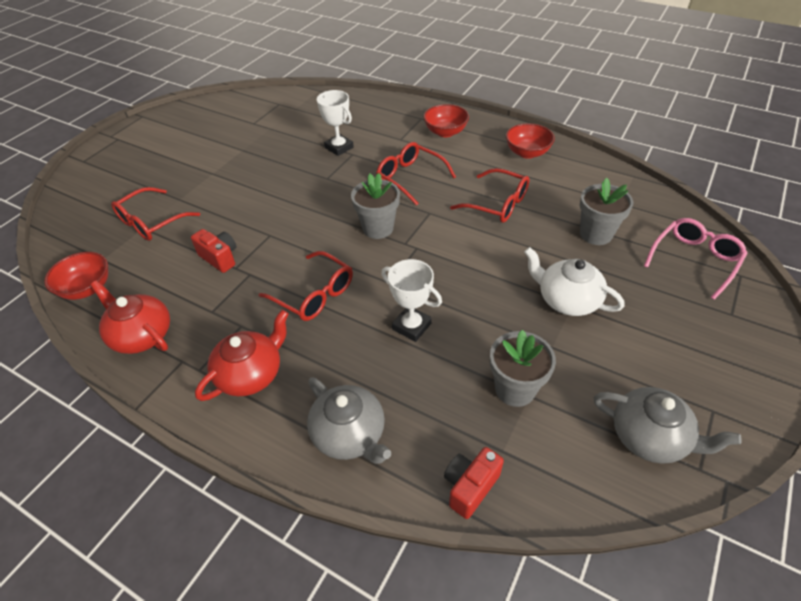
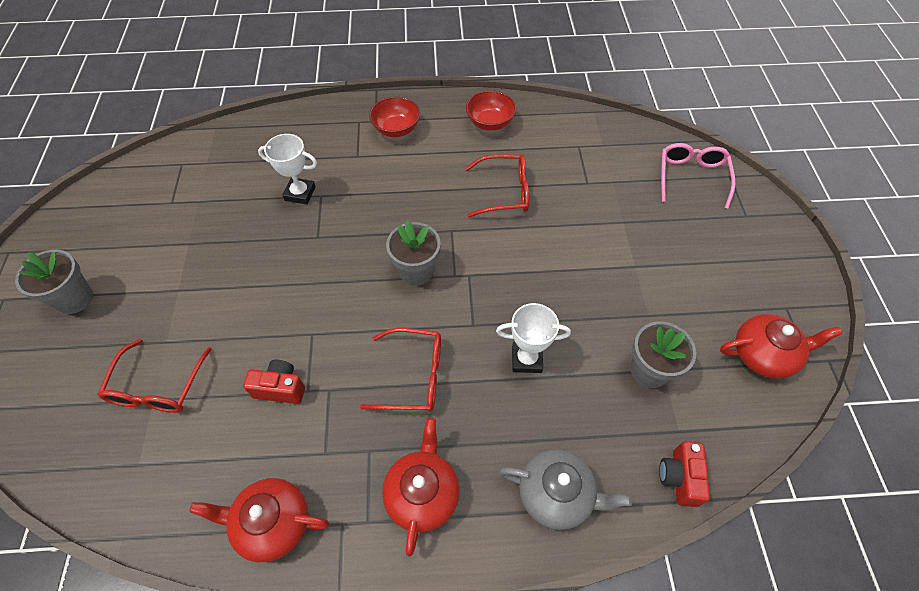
camera: 35 degrees left, 10 degrees up
red bowl [44,252,108,300] -> none
red glasses [376,142,456,206] -> none
white teapot [524,247,625,316] -> none
grey flower pot [580,177,633,245] -> grey flower pot moved to [15,250,93,314]
grey teapot [594,387,742,464] -> red teapot [720,314,842,379]

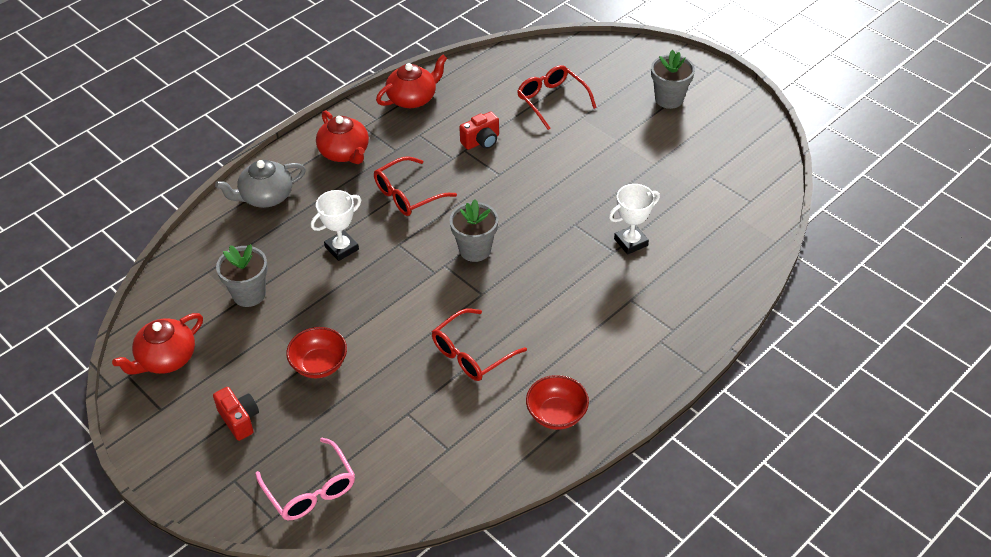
camera: 140 degrees right, 10 degrees down
red bowl [369,97,420,137] -> red bowl moved to [286,327,347,378]
red camera [659,441,710,507] -> red camera moved to [213,387,259,441]

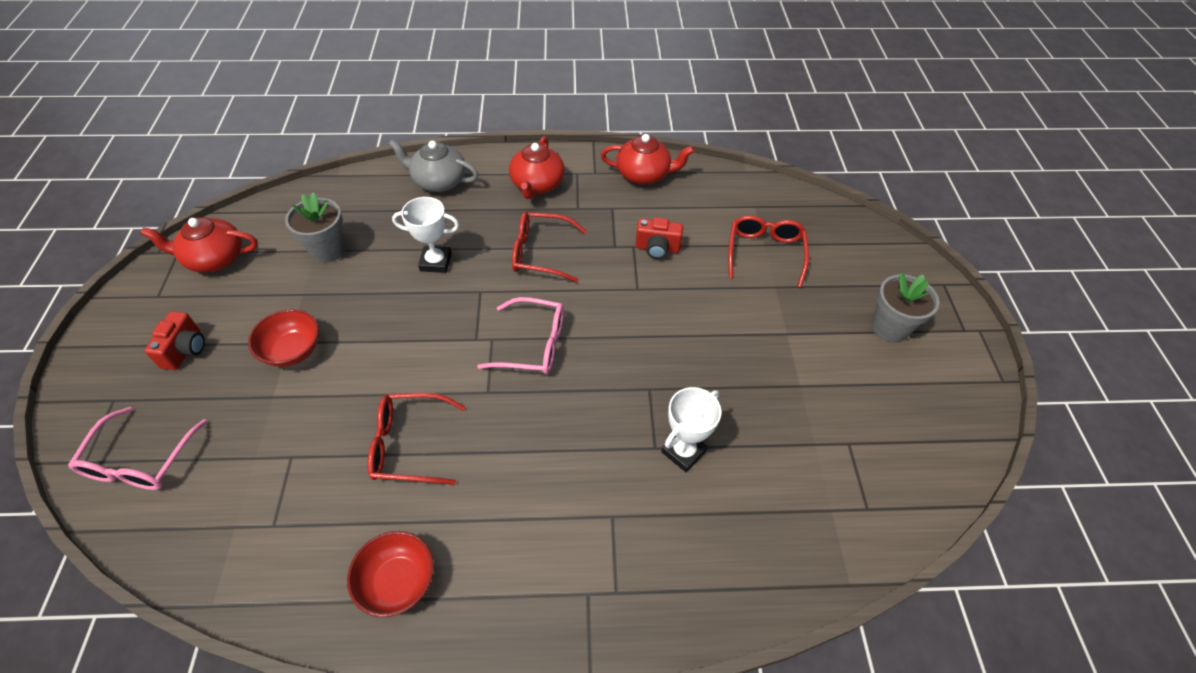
camera: 40 degrees right, 5 degrees up
grey flower pot [450,199,498,262] -> pink glasses [477,297,564,374]
white trophy [609,184,660,255] -> white trophy turned 60 degrees counterclockwise [661,387,721,472]

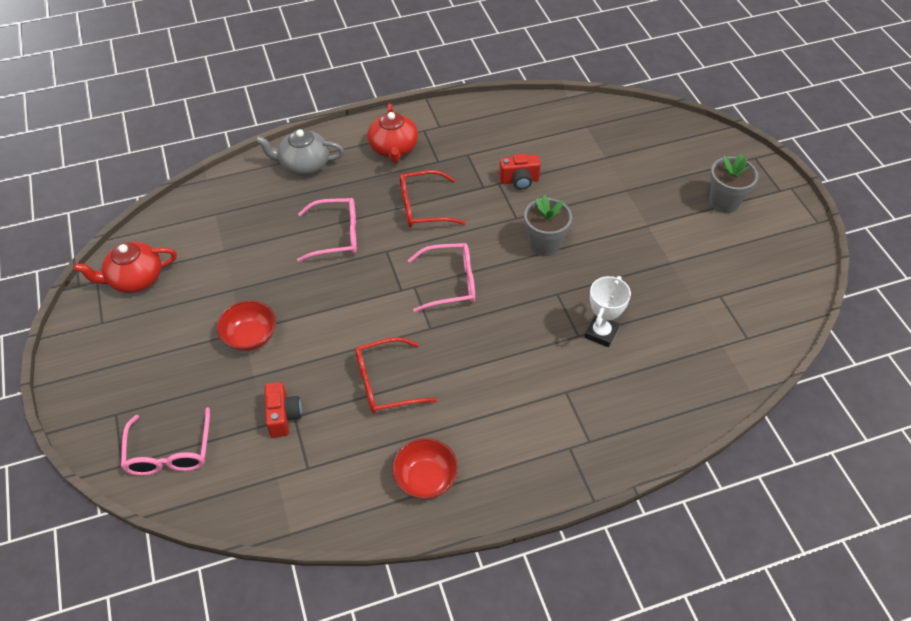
camera: 15 degrees left, 0 degrees up
red camera [145,311,205,370] -> red camera moved to [265,382,302,438]
grey flower pot [285,192,345,263] -> grey flower pot moved to [524,195,572,256]
white trophy [392,197,459,273] -> pink glasses [297,198,357,262]
red teapot [601,134,694,185] -> none
red glasses [728,215,809,287] -> none

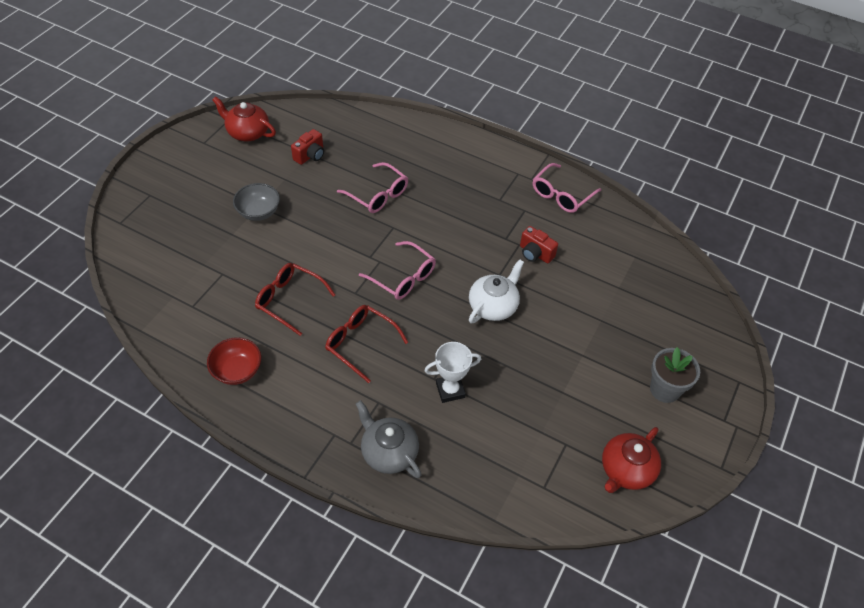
camera: 45 degrees right, 0 degrees up
pink glasses [121,407,210,476] -> pink glasses moved to [533,163,601,213]
red bowl [216,300,276,351] -> grey bowl [233,183,280,221]
grey teapot [255,129,344,175] -> grey teapot moved to [356,400,422,478]
red camera [265,382,302,438] -> red camera moved to [291,129,324,165]
red teapot [367,104,418,163] -> red teapot moved to [602,427,661,493]
red glasses [400,170,466,228] -> red glasses moved to [325,305,408,383]
grey flower pot [524,195,572,256] -> white teapot [469,259,524,324]

